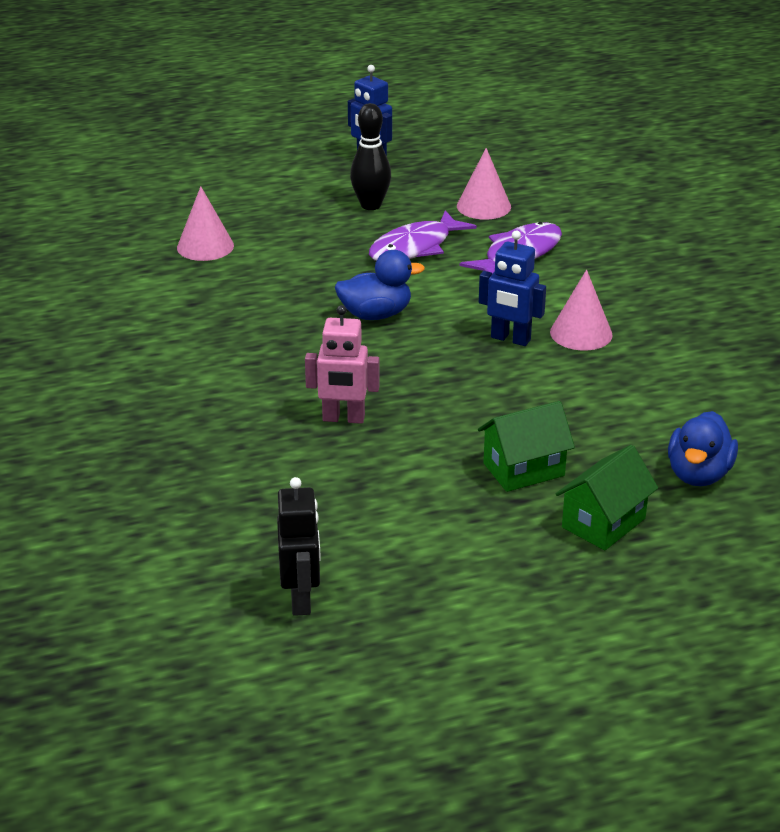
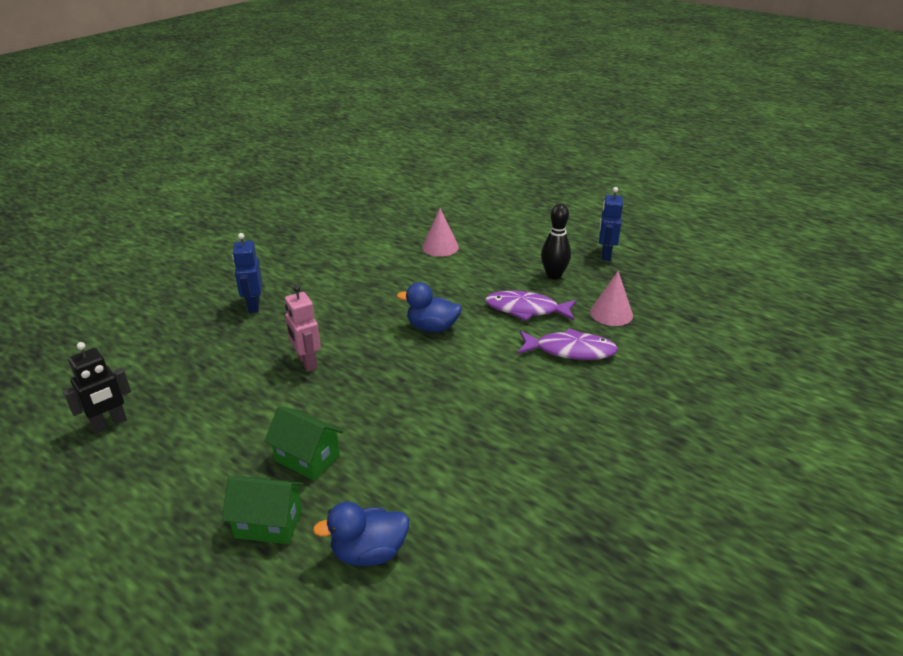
camera: 55 degrees right, 0 degrees up
blue duck [335,250,425,320] -> blue duck turned 150 degrees clockwise [397,282,462,332]
blue robot [479,231,546,346] -> blue robot moved to [232,233,262,313]
pink cone [550,270,613,350] -> none

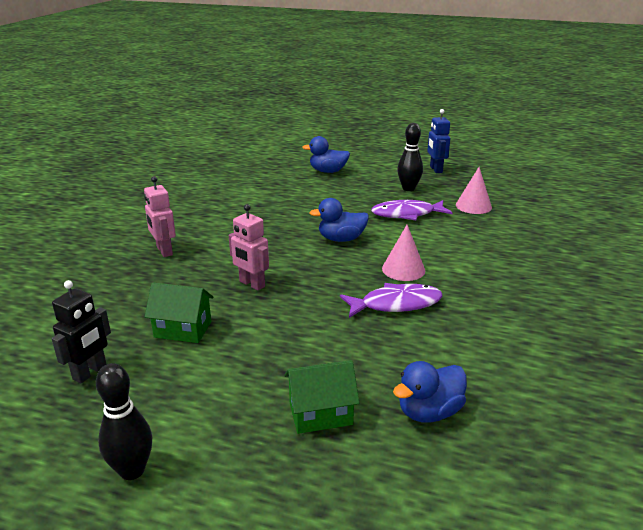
camera: 20 degrees left, 5 degrees down
blue robot [232,233,262,313] -> pink robot [144,176,176,257]
green house [264,406,343,480] -> green house moved to [145,283,214,343]
pink cone [422,208,459,257] -> pink cone moved to [382,225,425,281]
purple fish [518,328,618,360] -> purple fish moved to [340,283,443,318]
none -> black bowling pin [96,363,152,480]
none -> blue duck [302,136,350,173]

